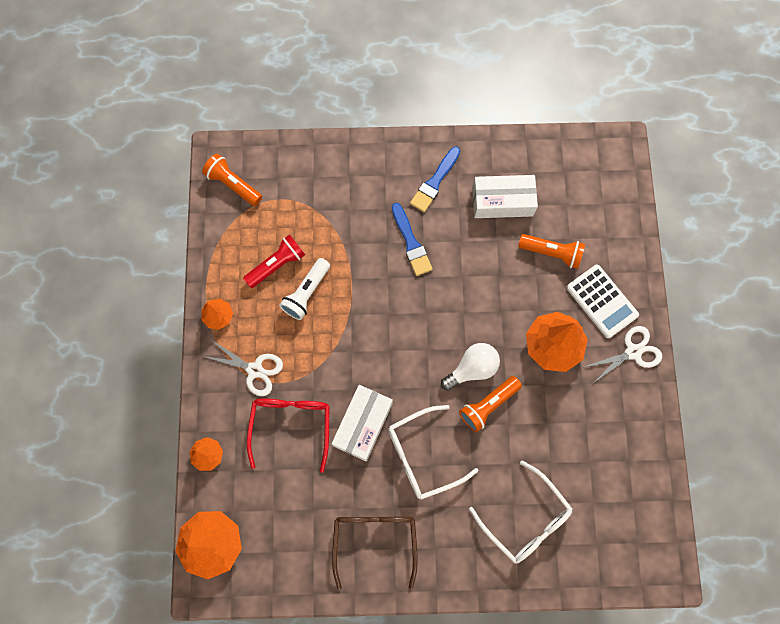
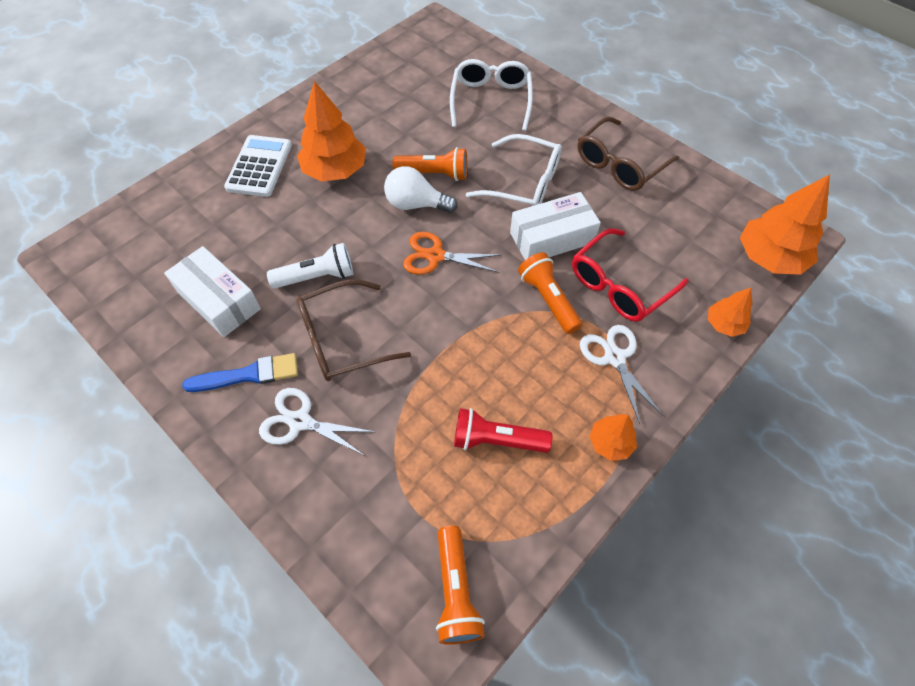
camera: 135 degrees left, 15 degrees down
white flashlight [279,258,330,320] -> white flashlight moved to [267,243,353,288]
blue brush [392,203,433,276] -> brown glasses [297,279,411,381]
orange flashlight [518,234,585,269] -> orange flashlight moved to [518,252,582,334]
white scissors [584,326,662,384] -> white scissors moved to [259,388,375,456]
none -> orange scissors [403,232,502,275]

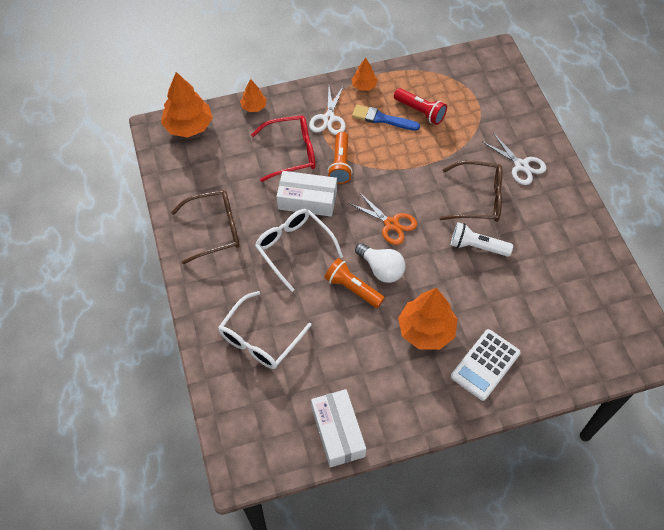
camera: 150 degrees left, 0 degrees up
white box [164,246,261,337] -> white box moved to [311,389,366,468]
blue brush [182,353,298,392] -> blue brush moved to [352,105,420,131]
orange flashlight [436,526,485,645] -> none

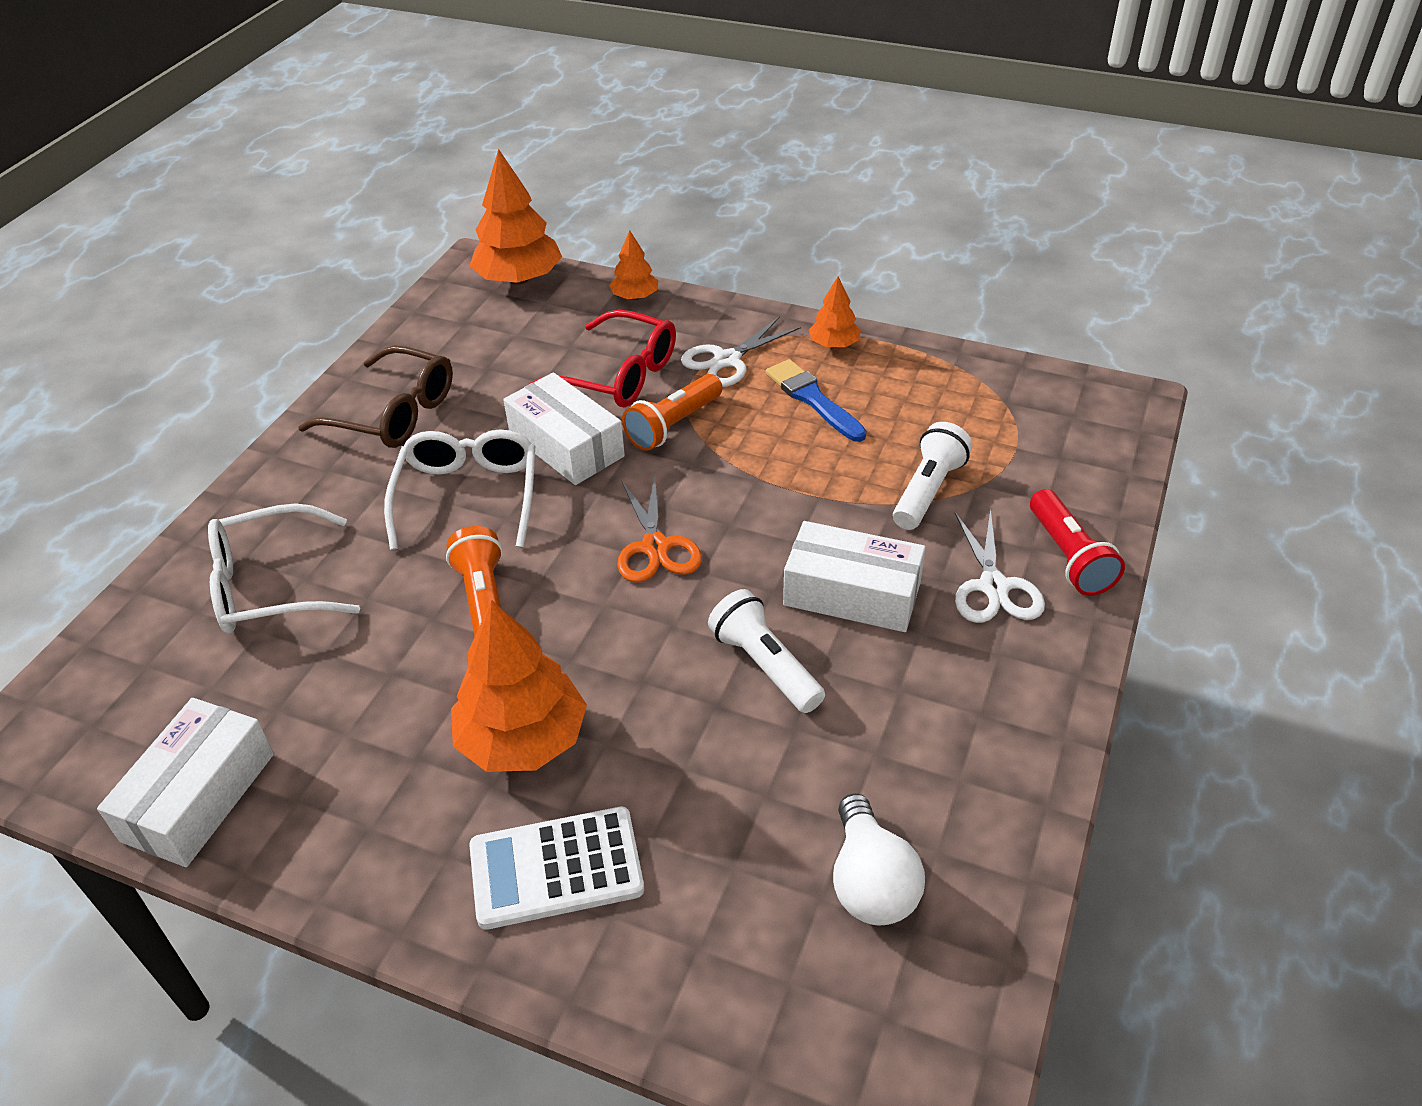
camera: 40 degrees right, 15 degrees down
white light bulb [355,243,405,283] -> white light bulb moved to [833,794,925,926]
red flashlight [394,88,447,125] -> red flashlight moved to [1030,489,1125,596]
brown glasses [439,161,503,222] -> white box [783,521,925,632]
none -> white flashlight [893,422,972,530]

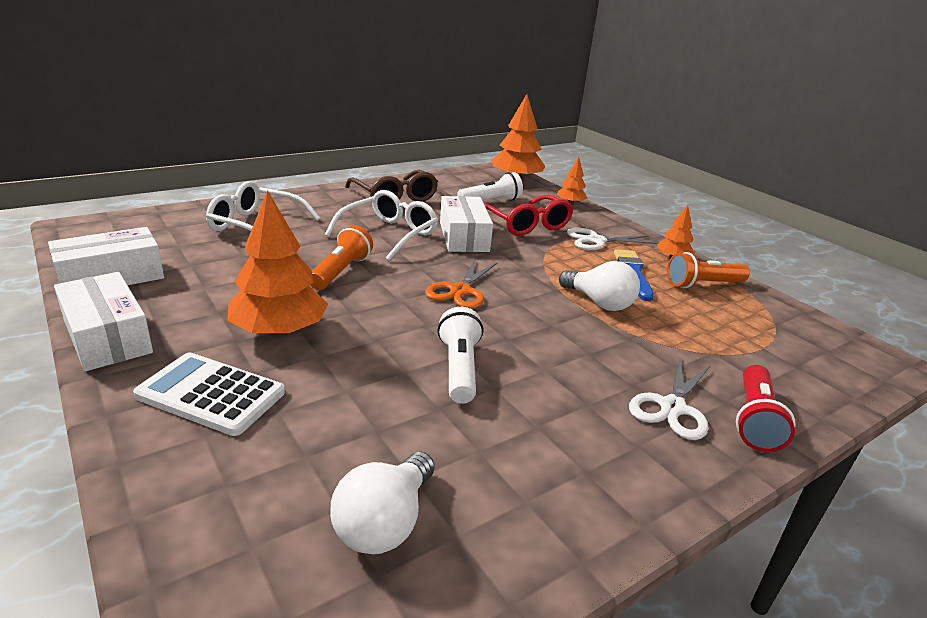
camera: 30 degrees right, 15 degrees down
orange flashlight [622,374,723,451] -> orange flashlight moved to [667,252,750,288]
white box [783,521,925,632] -> white box moved to [54,272,153,371]
white flashlight [893,422,972,530] -> white flashlight moved to [457,172,523,200]
none -> white light bulb [559,261,640,311]

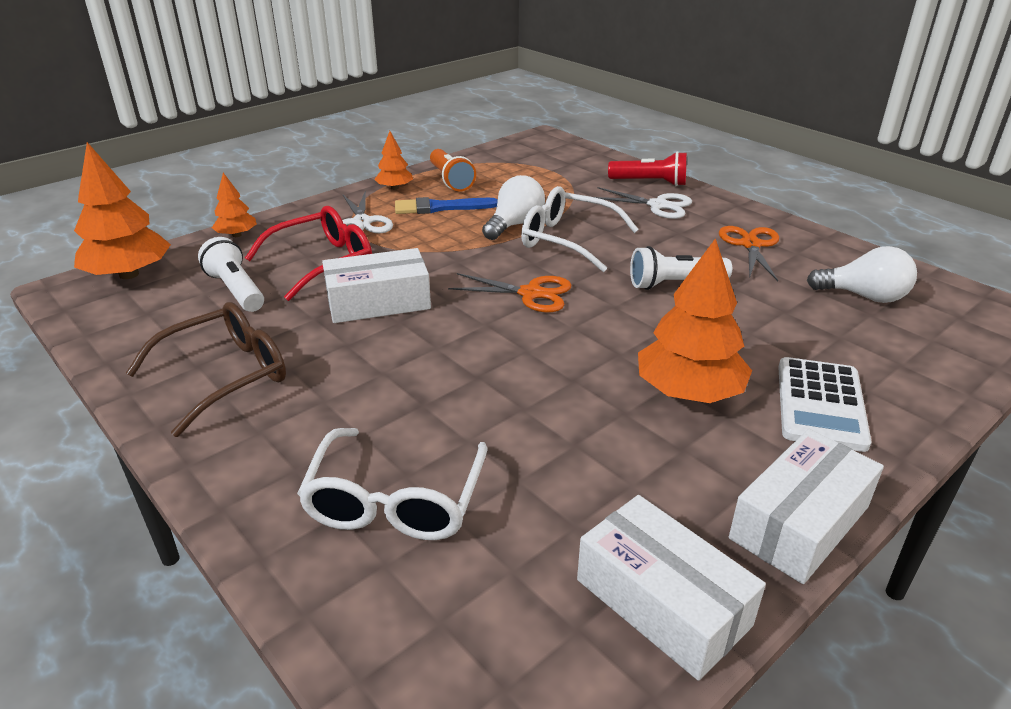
camera: 95 degrees left, 5 degrees up
orange flashlight [311,225,373,290] -> none
white glasses [325,190,438,261] -> white glasses moved to [521,186,639,272]
none -> orange scissors [719,226,779,281]

